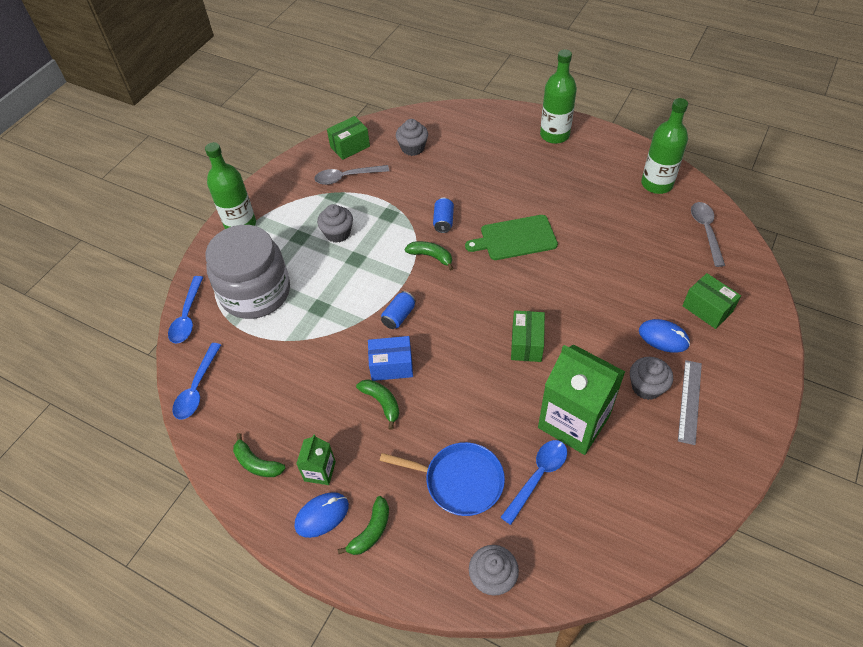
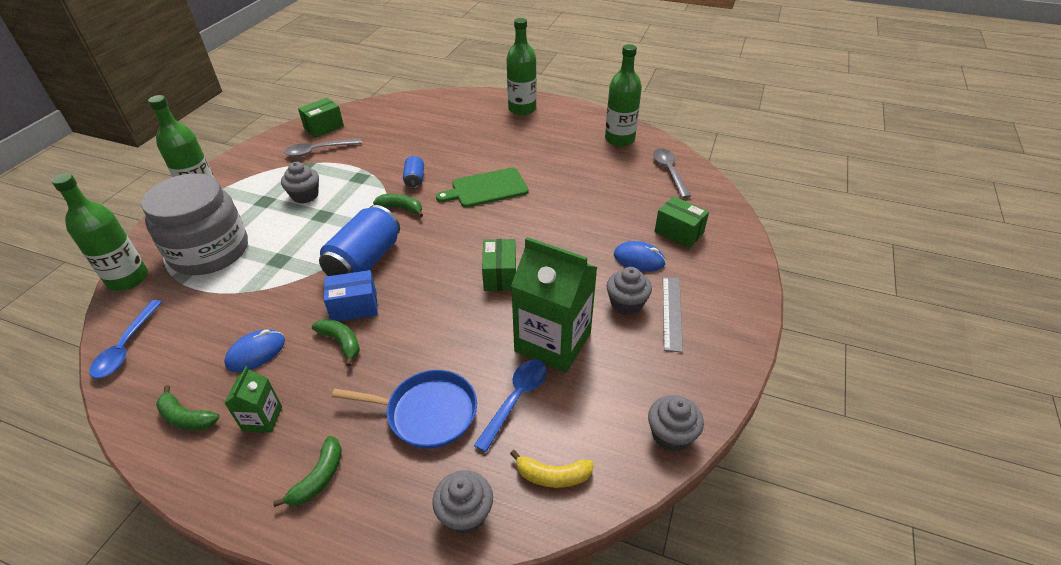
camera: 10 degrees left, 10 degrees down
blue spoon [168,276,203,344] -> green bottle [52,173,148,291]
blue mouse [295,492,349,538] -> blue mouse moved to [224,329,285,372]
blue can [381,291,416,329] -> blue can [319,205,400,276], size x2.05
grey cupcake [396,119,428,156] -> grey cupcake moved to [648,395,704,452]
none -> yellow banana [510,450,594,488]

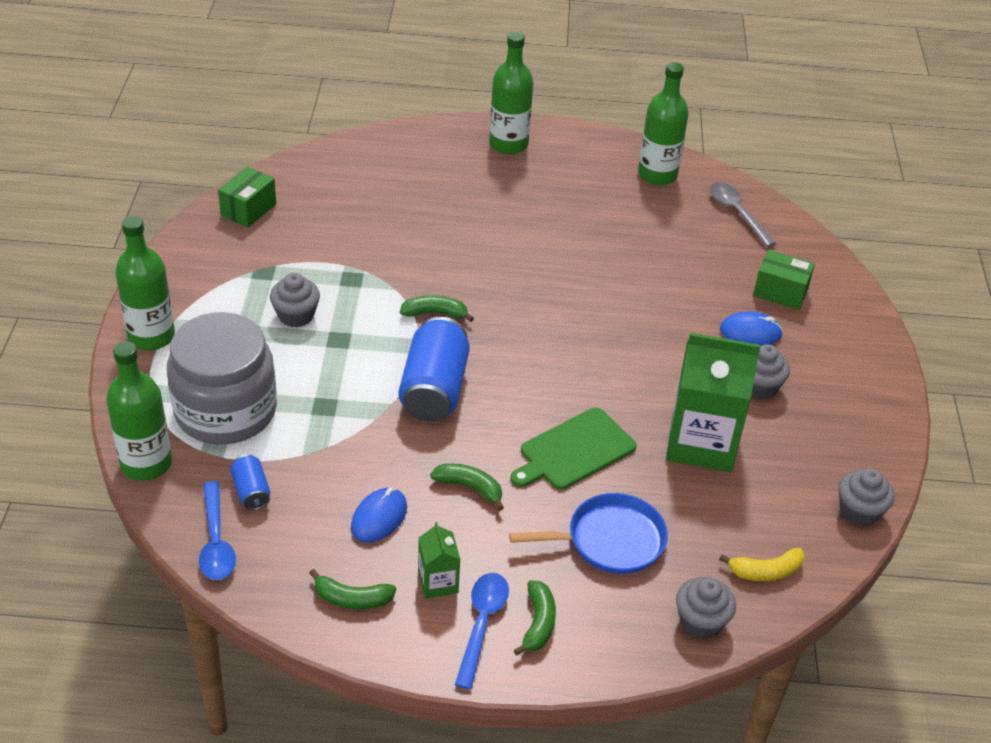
camera: 20 degrees left, 0 degrees up
grey spoon [284,138,362,157] -> none
blue box [324,270,378,321] -> none
blue can [403,156,424,188] -> blue can moved to [230,454,270,510]
green cutting board [436,167,529,207] -> green cutting board moved to [511,407,637,490]
blue spoon [474,359,547,452] -> blue spoon moved to [455,573,509,689]
green box [482,239,516,291] -> none
grey ruler [663,277,683,353] -> none

